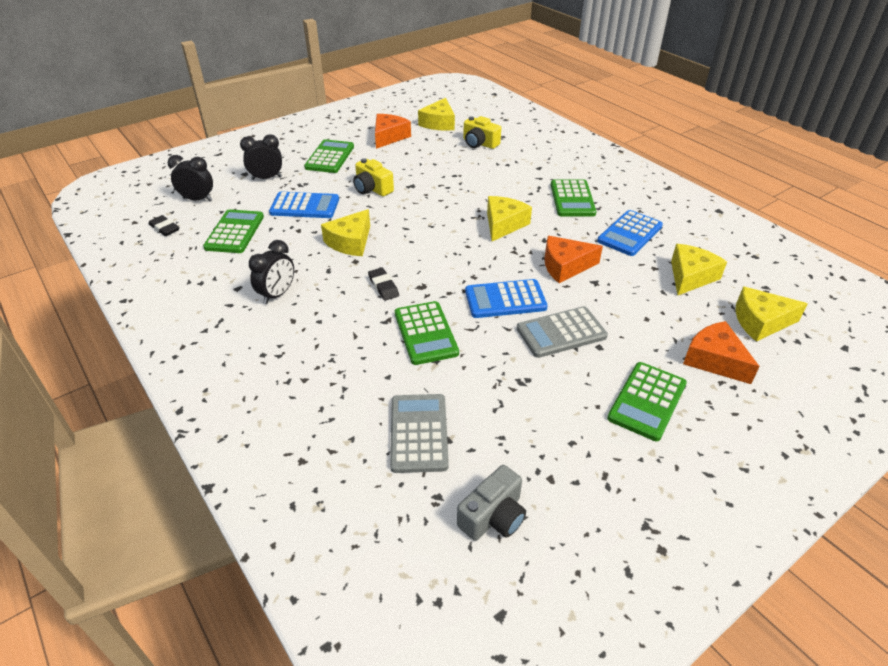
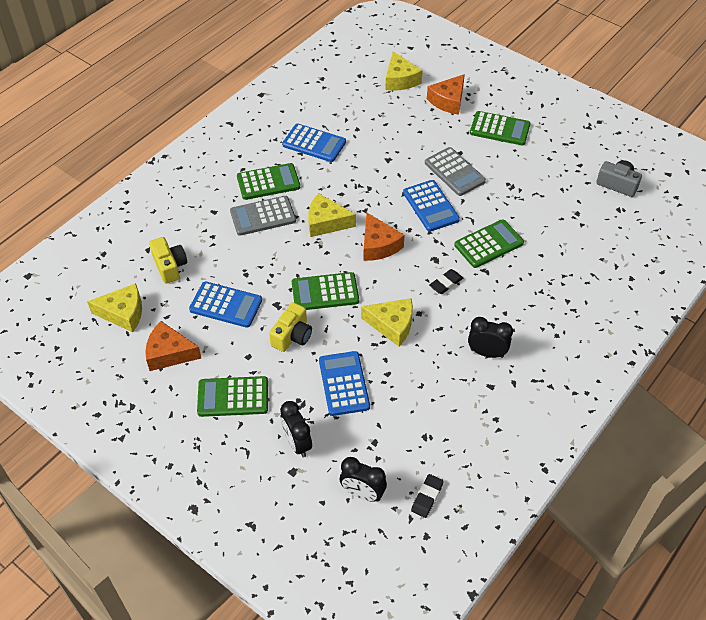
camera: 105 degrees left, 10 degrees up
black clock [168,155,213,201] -> black clock turned 60 degrees counterclockwise [340,457,387,502]
green calculator [203,209,264,253] -> green calculator moved to [292,272,359,310]
grey calculator [390,394,449,473] -> grey calculator moved to [230,196,296,236]
yellow camera [463,116,501,149] -> yellow camera turned 45 degrees counterclockwise [149,237,187,284]
orange cheese [544,236,603,283] -> orange cheese moved to [363,213,405,261]
yellow cheese [671,244,727,295] -> none
none -> blue calculator [189,281,262,328]

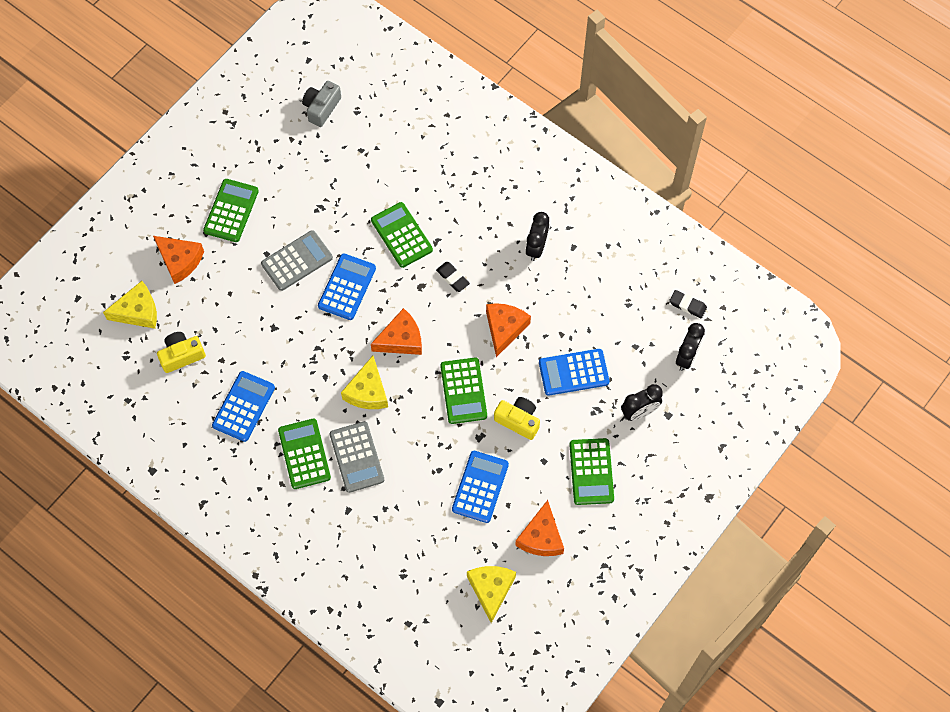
camera: 90 degrees left, 15 degrees up
yellow camera [149,237,187,284] -> yellow camera moved to [157,332,206,373]
yellow cheese [361,298,413,346] -> orange cheese [486,303,531,357]
blue calculator [403,180,460,232] -> blue calculator turned 45 degrees counterclockwise [318,254,376,320]

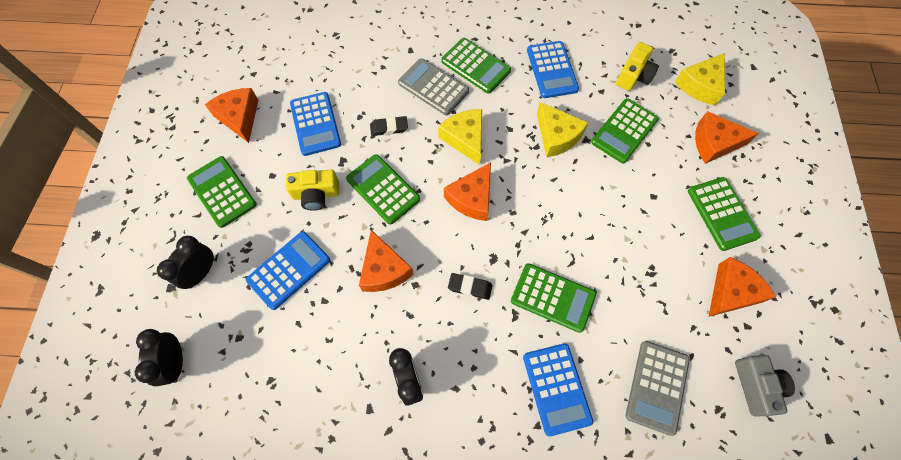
camera: 145 degrees right, 0 degrees up
grey calculator [261,230,333,291] -> grey calculator moved to [626,341,690,436]
blue calculator [318,254,376,320] -> blue calculator moved to [523,343,593,436]
yellow cheese [467,566,516,623] -> yellow cheese moved to [537,102,588,157]
black eraser [669,290,707,318] -> black eraser moved to [370,116,408,136]
none -> green calculator [591,98,659,163]
none -> orange cheese [709,257,776,317]

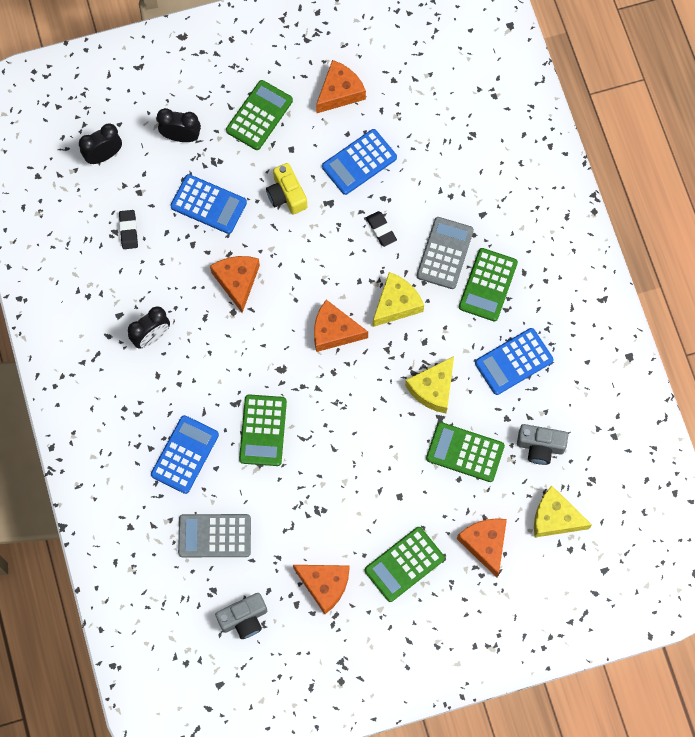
camera: 70 degrees right, 5 degrees up
green calculator [346,154,420,225] -> none
orange cheese [359,230,414,292] -> orange cheese turned 120 degrees clockwise [210,256,260,313]
black eraser [448,273,493,300] -> black eraser moved to [119,210,138,249]
blue calculator [523,343,593,436] -> blue calculator turned 150 degrees clockwise [151,415,219,494]
yellow camera [616,42,659,91] -> grey camera [517,424,568,465]

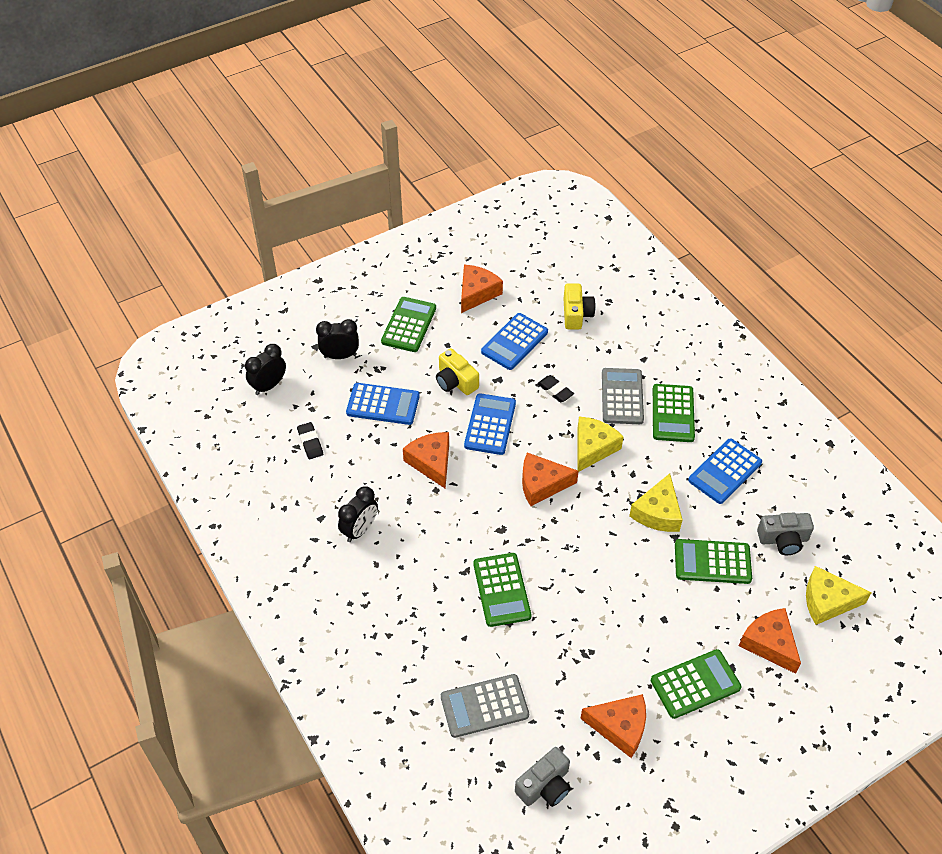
camera: 15 degrees left, 20 degrees down
blue calculator [151,415,219,494] -> blue calculator moved to [464,393,516,455]
green calculator [365,527,445,602] -> green calculator turned 150 degrees counterclockwise [651,649,742,719]
none -> yellow camera [564,283,596,329]

